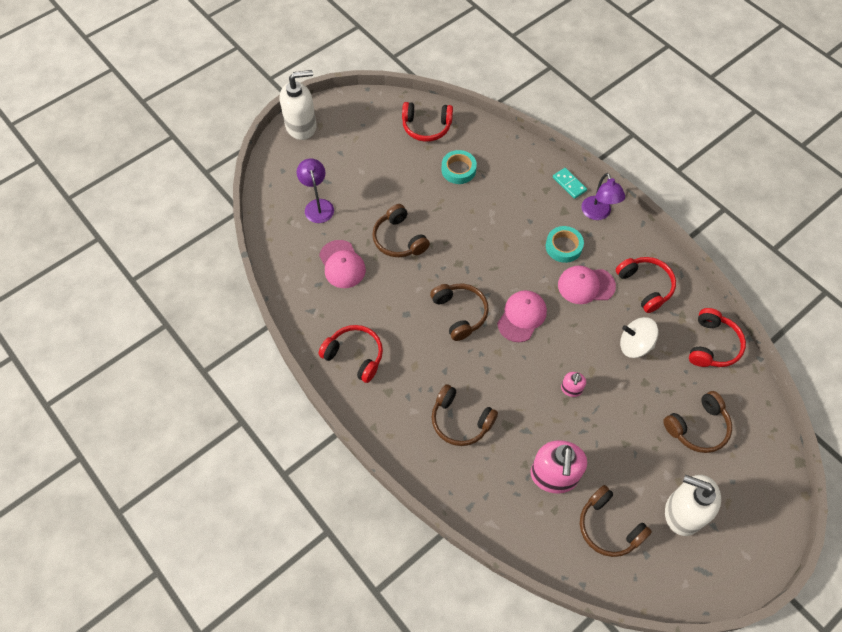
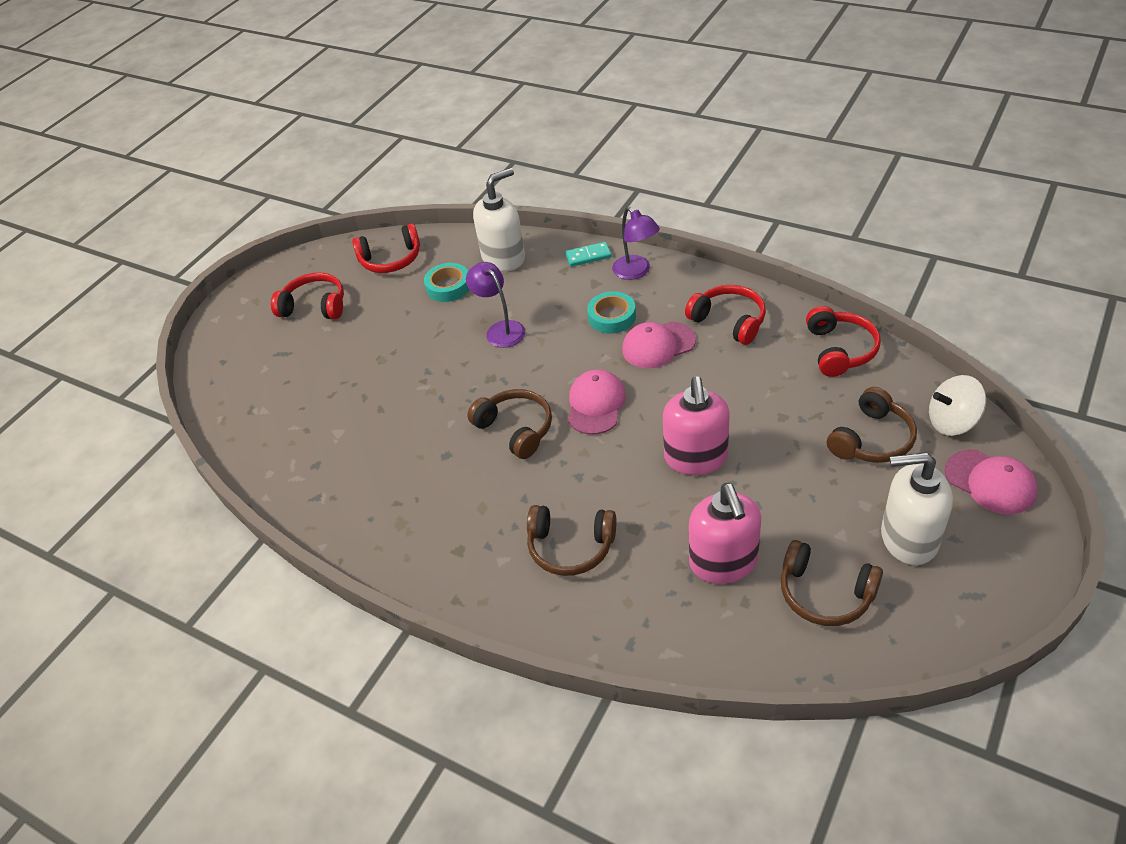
camera: 15 degrees left, 15 degrees down
white soap dispenser [280,70,317,140] -> white soap dispenser moved to [473,168,525,271]
purple lamp [297,158,334,223] -> purple lamp moved to [466,262,525,348]
pink cap [319,240,366,288] -> pink cap moved to [945,449,1038,514]
red headphones [319,325,383,383] -> red headphones moved to [271,272,344,319]
brown headphones [372,204,430,257] -> none
turquoise domino [553,168,587,199] -> turquoise domino turned 45 degrees counterclockwise [565,242,612,267]
pink soap dispenser [561,372,586,397] -> pink soap dispenser [663,376,729,475], size x2.10
white spinning top [620,317,658,358] -> white spinning top moved to [929,375,986,436]

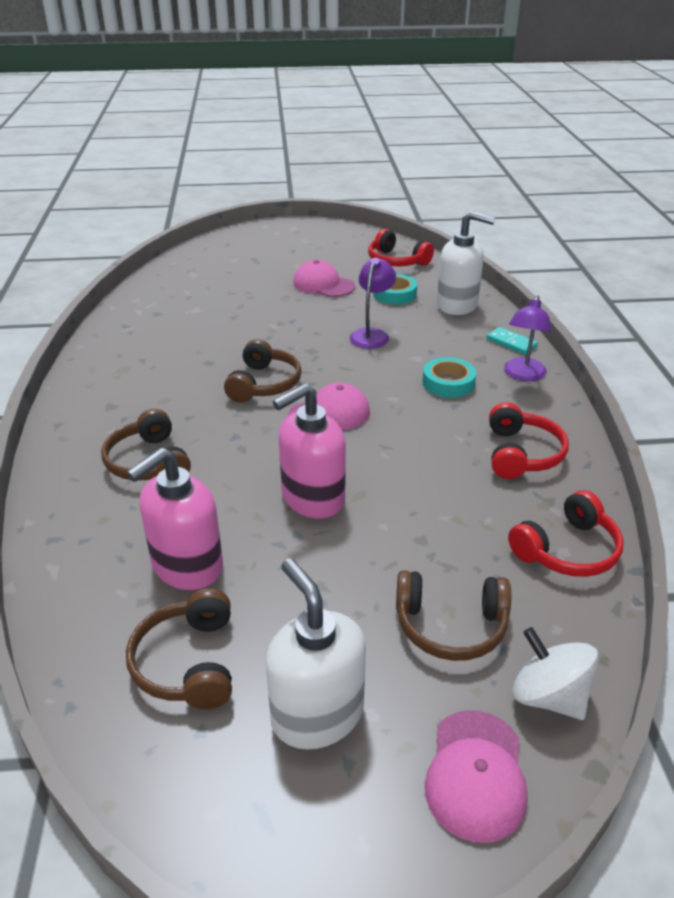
camera: 50 degrees right, 10 degrees down
red headphones [271,272,344,319] -> none
pink cap [622,322,696,368] -> pink cap moved to [293,260,355,297]

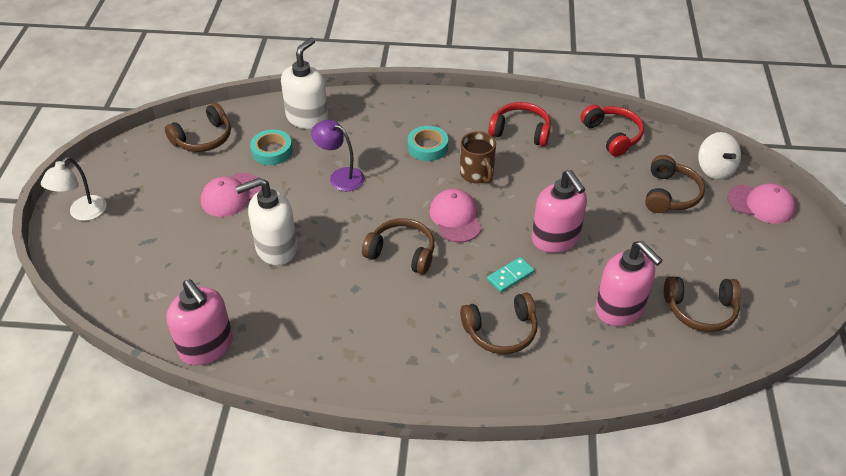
camera: 80 degrees left, 10 degrees up
white soap dispenser [266,559,366,750] -> white soap dispenser moved to [236,177,297,266]
red headphones [368,229,434,266] -> brown headphones [165,103,231,152]
turquoise domino [486,327,538,355] -> turquoise domino moved to [487,257,534,292]
purple lamp [504,295,552,381] -> none
white spinning top [512,627,599,720] -> white spinning top turned 75 degrees counterclockwise [698,132,741,180]
none -> white lamp [41,157,107,221]
none -> pink soap dispenser [166,279,233,365]
none -> brown mug [460,131,496,184]

